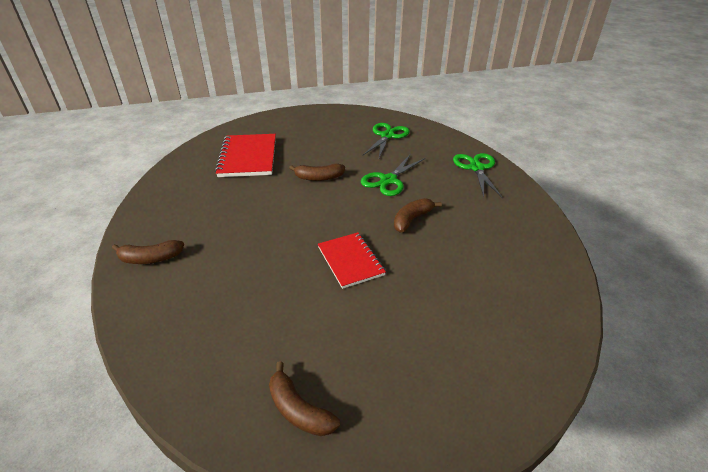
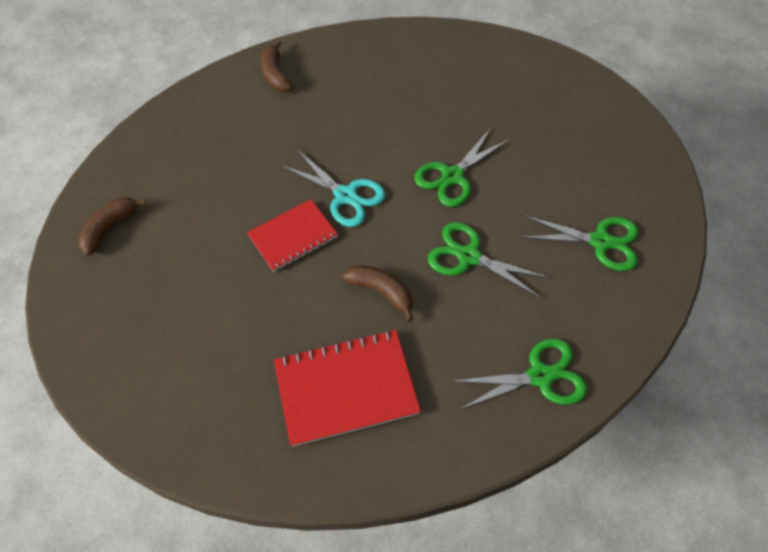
camera: 80 degrees right, 20 degrees up
red notebook [215,134,276,177] -> red notebook moved to [274,330,421,447]
brown banana [289,163,345,181] -> green scissors [414,128,510,207]
none -> turquoise scissors [281,150,386,227]

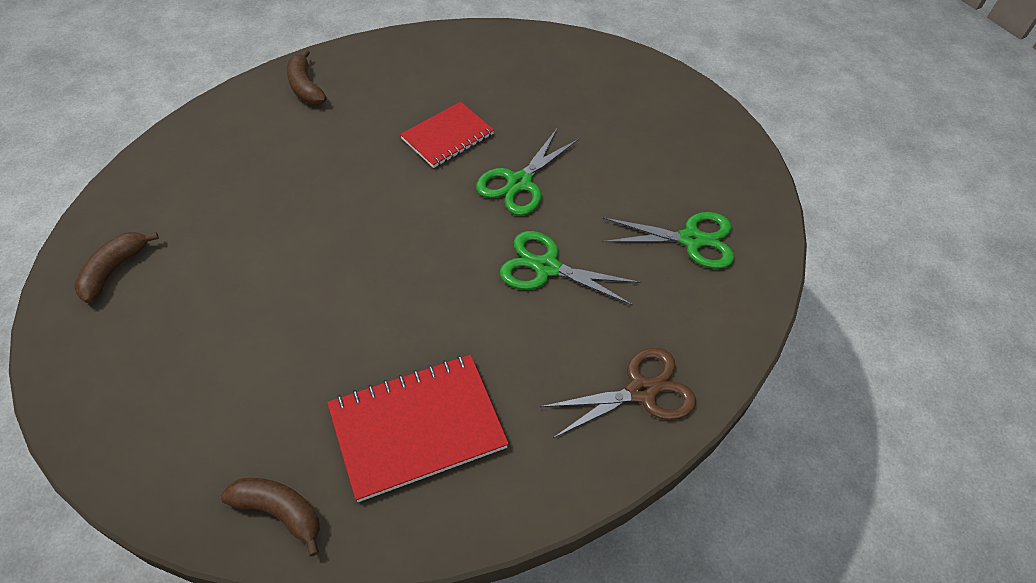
camera: 10 degrees left, 5 degrees down
red notebook [247,199,338,272] -> red notebook moved to [400,101,494,168]
turquoise scissors [281,150,386,227] -> none
brown banana [343,265,413,322] -> brown banana moved to [221,478,320,556]
green scissors [451,338,587,410] -> brown scissors [540,348,696,438]

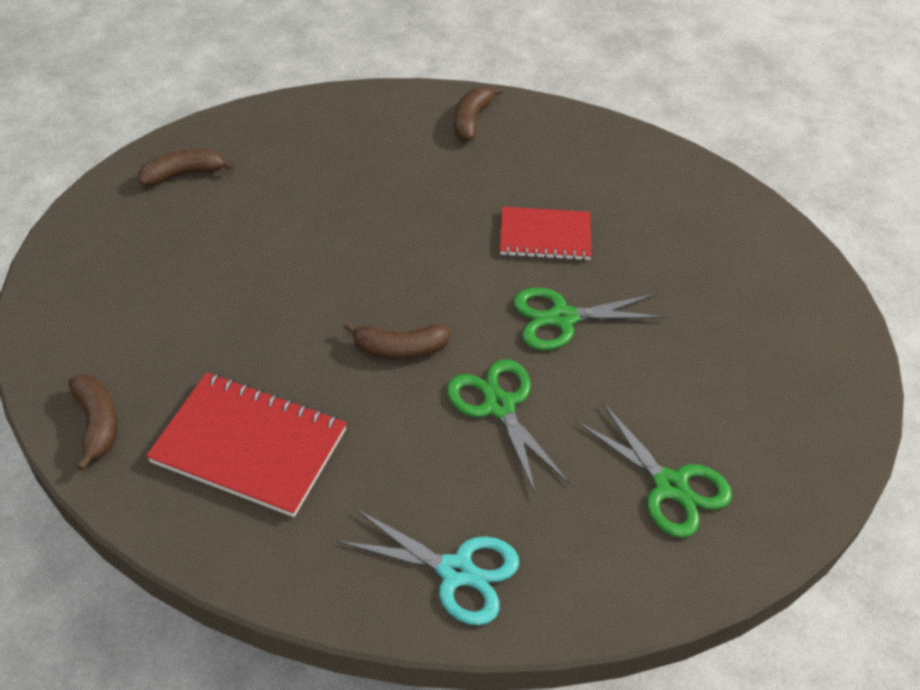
camera: 45 degrees right, 5 degrees down
brown scissors [540,348,696,438] -> turquoise scissors [337,508,520,625]
none -> brown banana [344,322,451,359]

